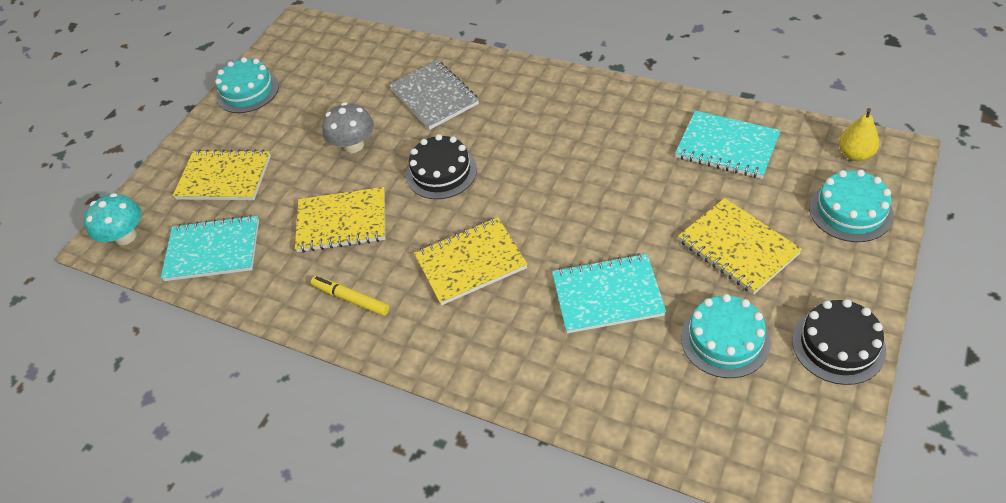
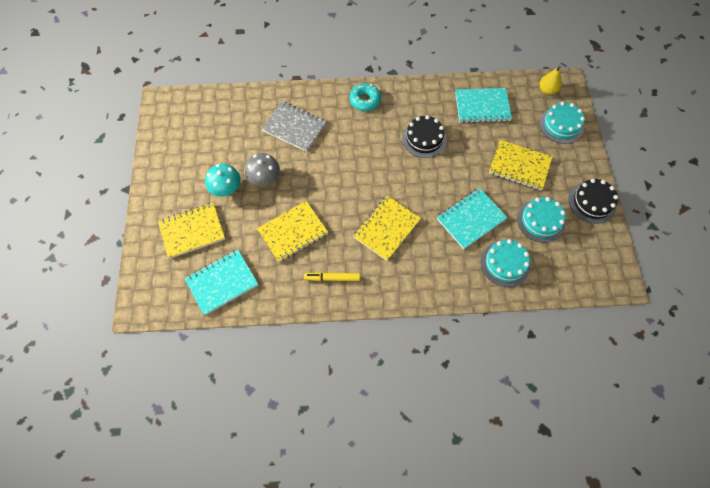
camera: 35 degrees left, 15 degrees up
turquoise mushroom [84,193,141,245] -> turquoise mushroom moved to [205,164,241,197]
turquoise cake [215,57,279,113] -> turquoise cake moved to [481,239,530,287]
black cake [406,134,477,199] -> black cake moved to [402,115,447,158]
none -> turquoise donut [349,83,381,111]

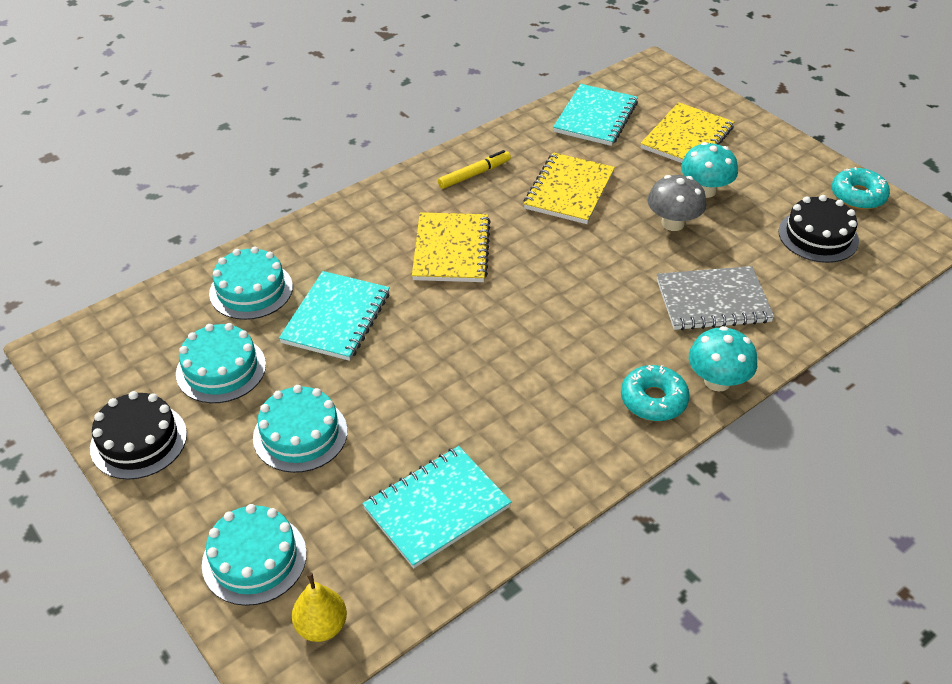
camera: 145 degrees right, 20 degrees down
black cake [402,115,447,158] -> black cake moved to [778,195,859,263]
yellow notebook [489,140,552,190] -> turquoise cake [253,385,347,473]
none -> turquoise mushroom [689,326,757,391]
none -> turquoise donut [832,167,890,210]

